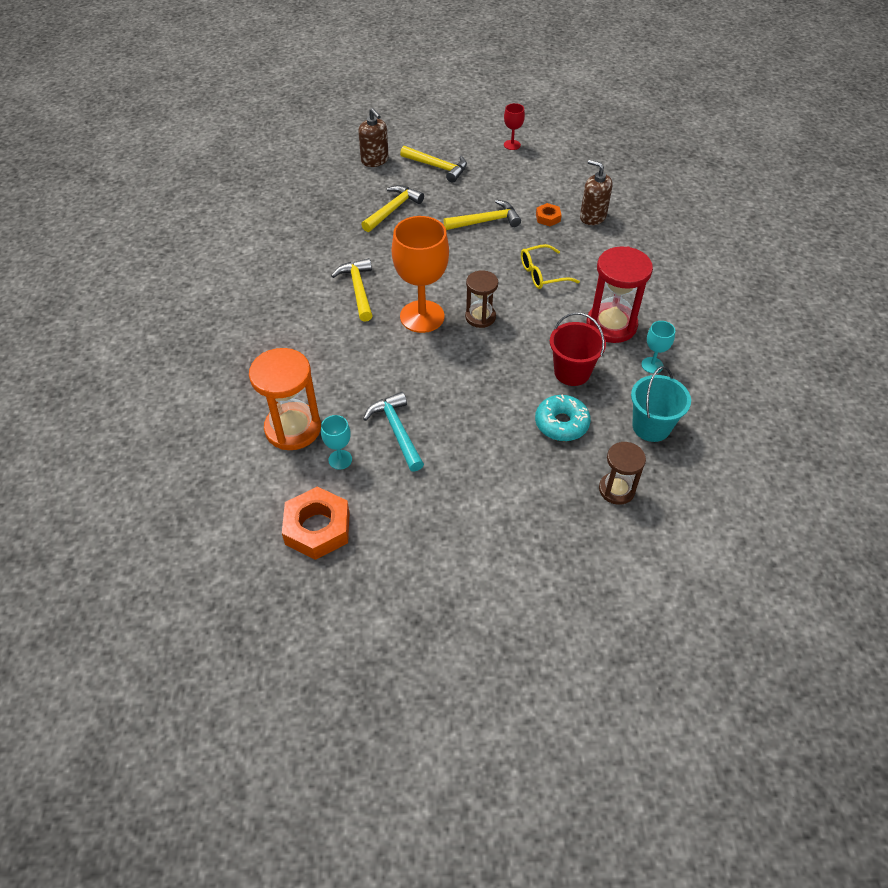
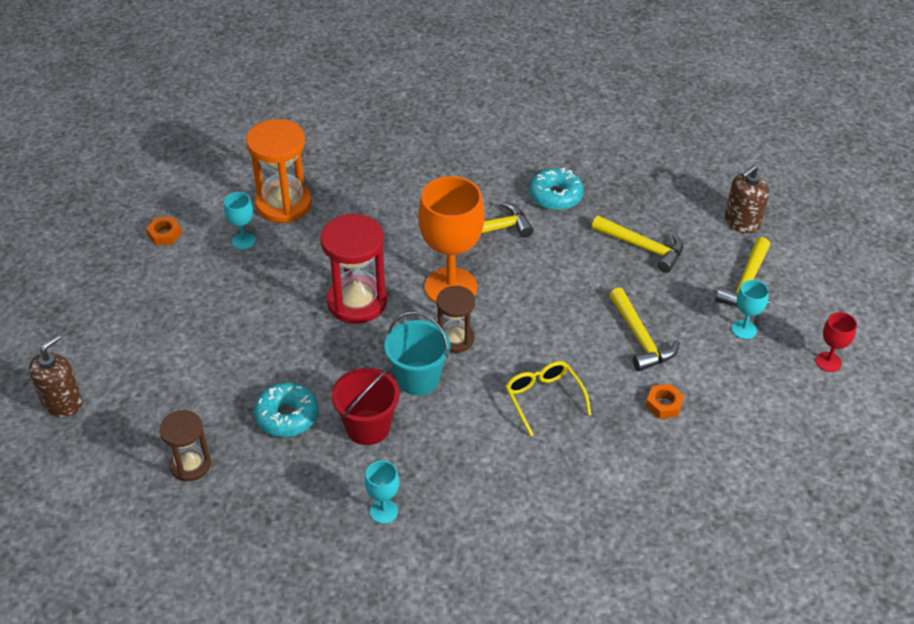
camera: 85 degrees right, 5 degrees down
orange nut [282,486,350,560] -> orange nut [146,217,182,246], size x0.51
turquoise hammer [363,392,424,472] -> none
brown soap dispenser [580,160,613,225] -> brown soap dispenser moved to [29,334,83,418]
red hourglass [587,246,653,343] -> red hourglass moved to [320,214,387,324]
turquoise bucket [631,366,691,442] -> turquoise bucket moved to [385,312,450,395]
none -> turquoise donut [529,168,584,210]
none -> turquoise goblet [732,280,769,339]

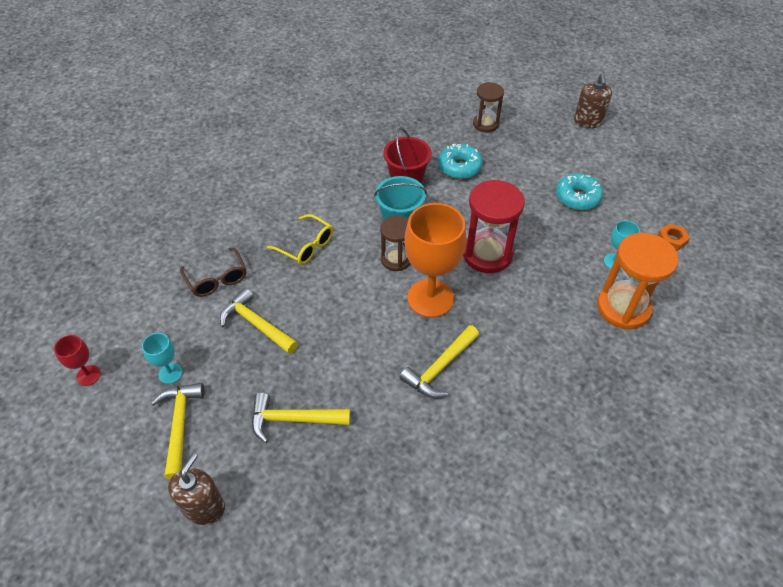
camera: 150 degrees right, 5 degrees up
turquoise goblet [365,461,399,524] -> none
turquoise donut [529,168,584,210] -> turquoise donut moved to [556,173,603,210]
orange nut [646,384,684,419] -> brown glasses [180,247,246,297]

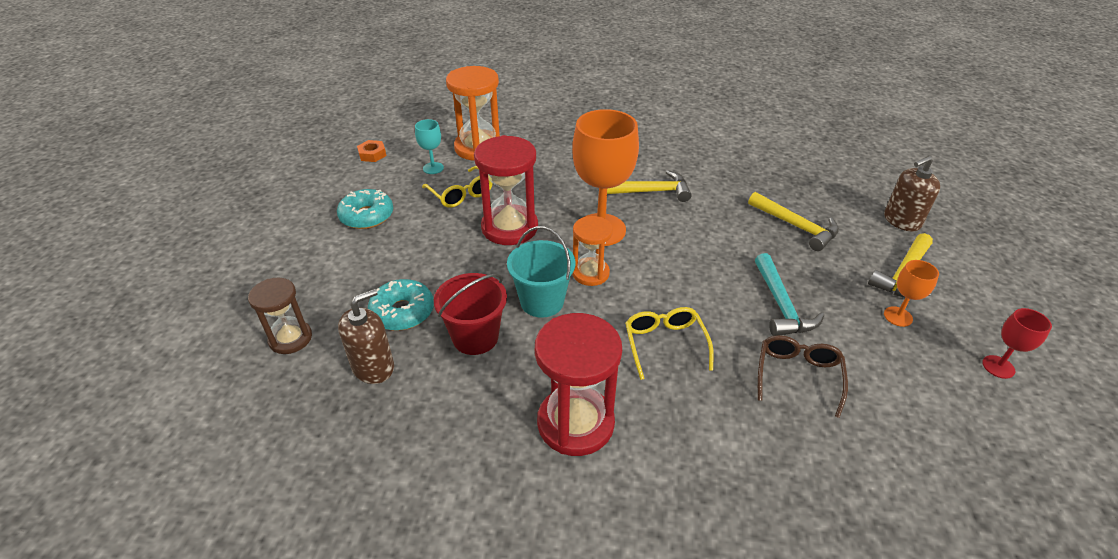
camera: 135 degrees left, 10 degrees down
turquoise goblet [142,333,183,384] -> orange goblet [884,260,939,327]
yellow hammer [220,288,298,354] -> turquoise hammer [755,253,824,336]
brown hourglass [380,216,410,271] -> orange hourglass [572,216,613,286]
brown soap dispenser [574,73,612,128] -> brown soap dispenser moved to [338,289,394,384]
none -> yellow glasses [422,166,493,208]
none -> red hourglass [535,313,622,456]

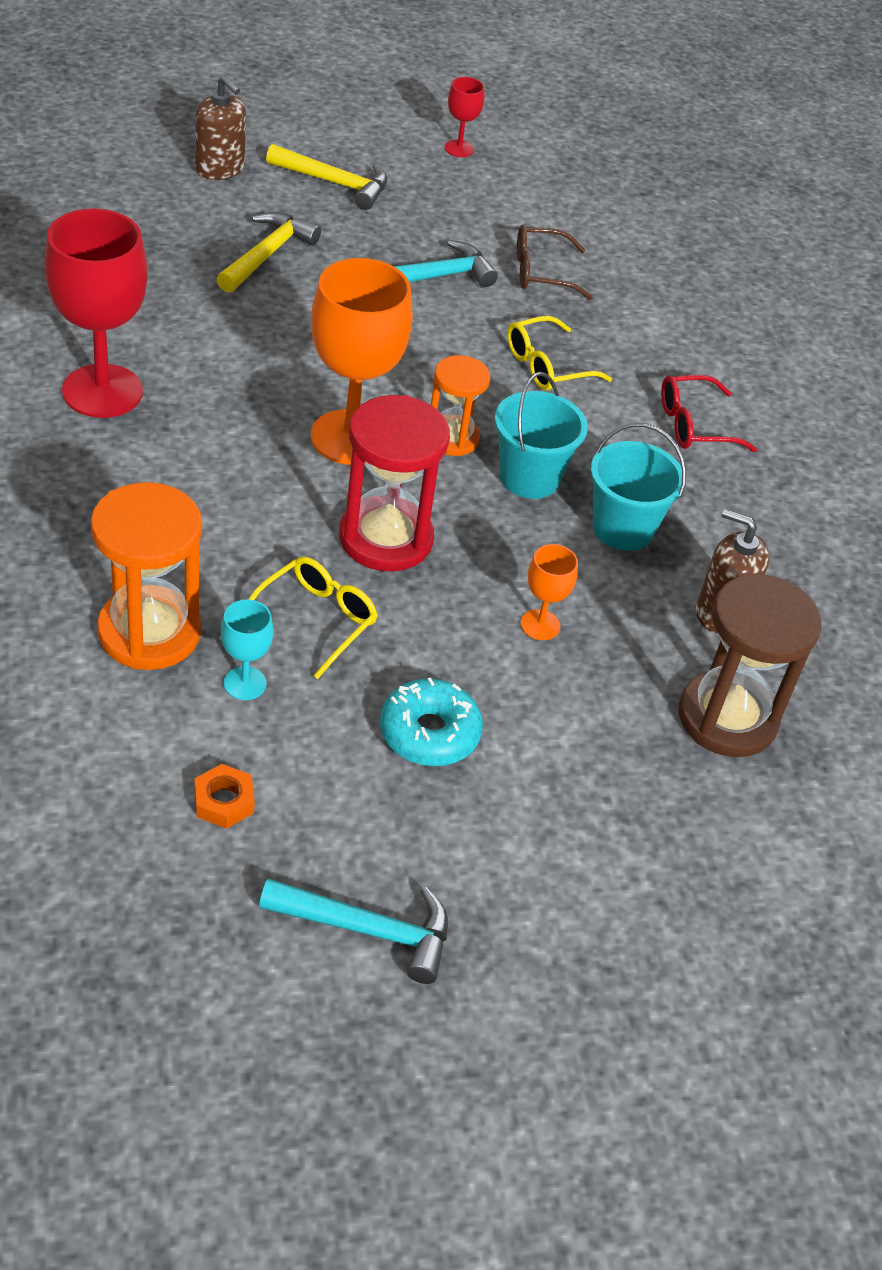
camera: 115 degrees left, 5 degrees up
brown hourglass [248,278,312,354] -> brown hourglass [679,574,822,757], size x1.64
turquoise donut [368,279,434,331] -> none
red bucket [434,273,507,355] -> turquoise bucket [591,423,686,551]
red hourglass [535,313,622,456] -> red glasses [661,375,757,452]
yellow hammer [607,170,692,202] -> none
orange goblet [884,260,939,327] -> orange goblet moved to [521,544,578,640]
none -> red goblet [44,209,148,418]
none -> turquoise hammer [259,878,448,984]

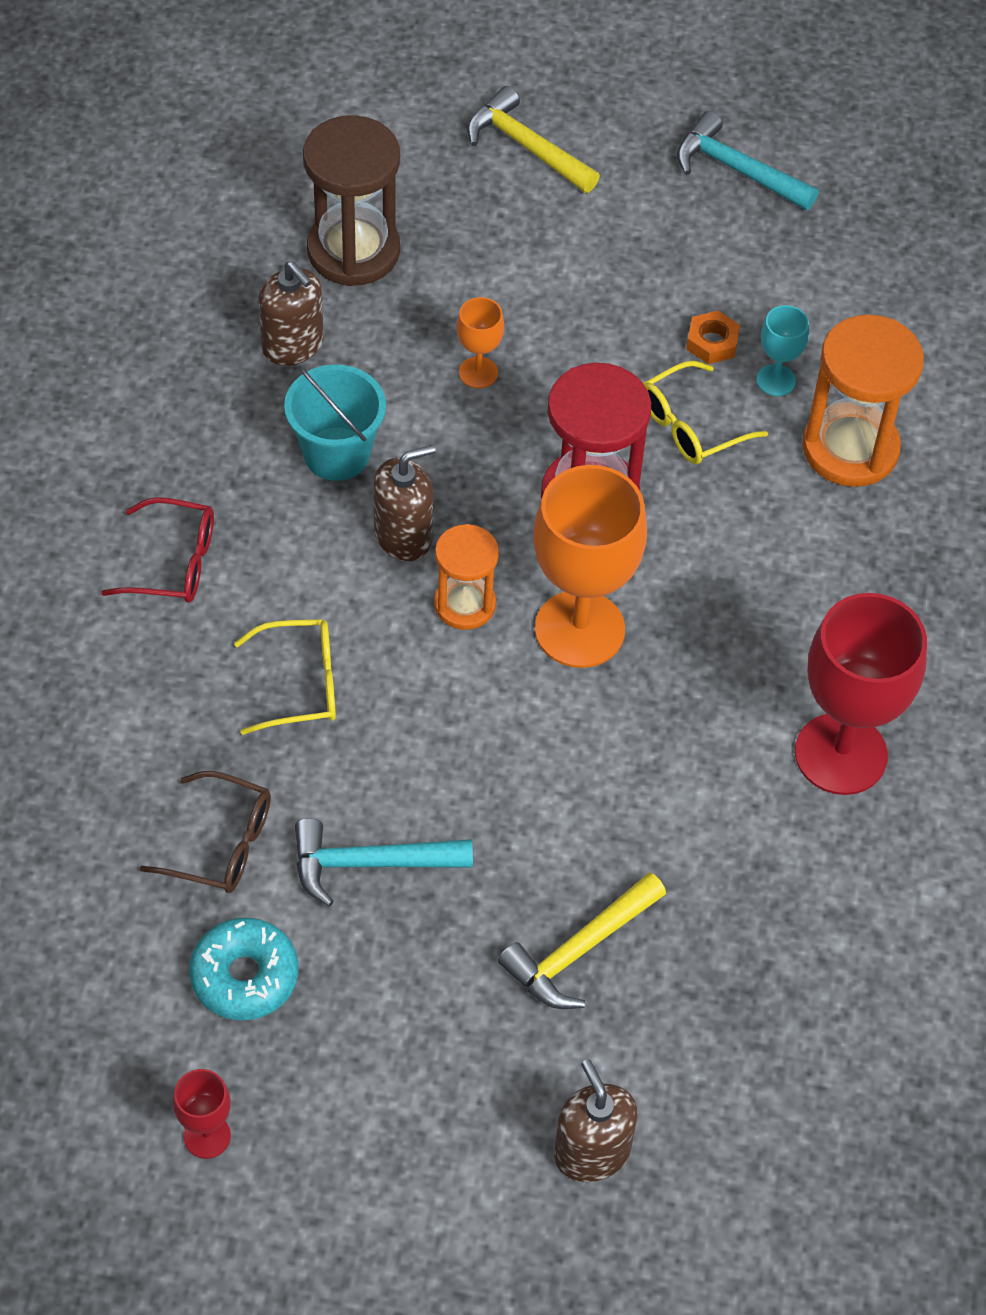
camera: 155 degrees left, 10 degrees up
orange nut [194,764,255,829] -> orange nut moved to [686,311,740,364]
yellow hammer [266,144,387,210] -> yellow hammer moved to [467,86,600,193]
turquoise donut [380,677,483,766] -> turquoise donut moved to [189,918,298,1020]
turquoise bucket [495,372,588,499] -> brown soap dispenser [373,445,435,561]

